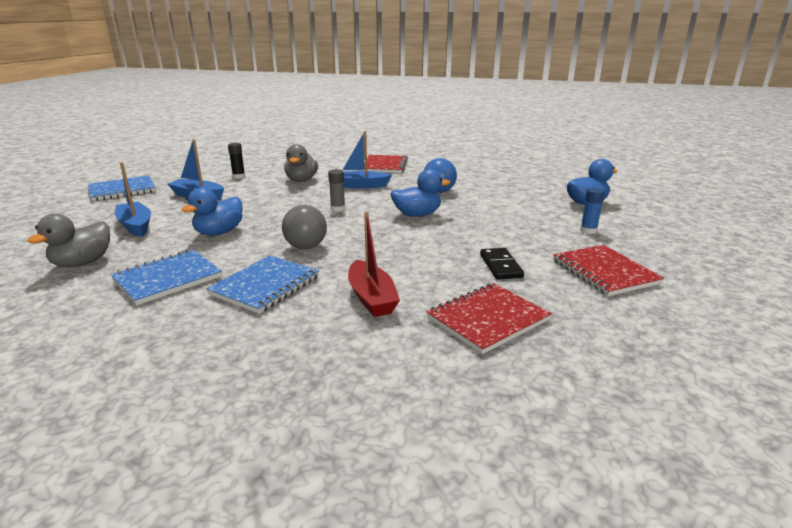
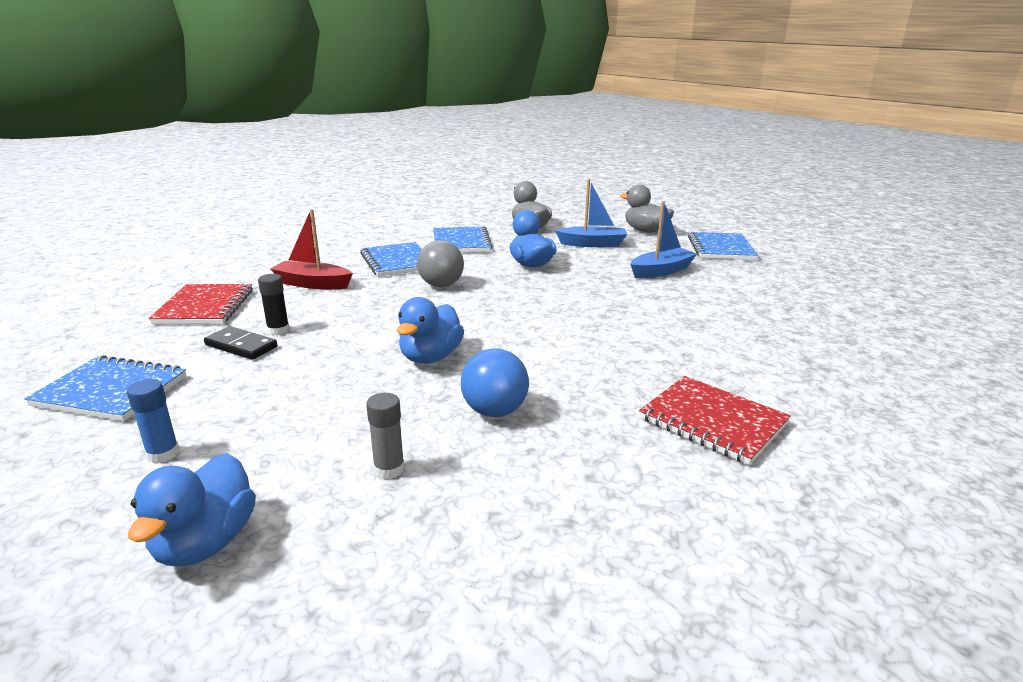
camera: 125 degrees right, 0 degrees up
black glue stick [228,143,245,179] -> black glue stick moved to [258,274,290,335]
grey duck [284,144,318,182] -> grey duck moved to [620,184,674,233]
grey glue stick [328,169,345,212] -> grey glue stick moved to [366,393,405,479]
blue boat [343,131,392,189] -> none
red notebook [553,245,664,296] -> blue notebook [24,355,186,421]

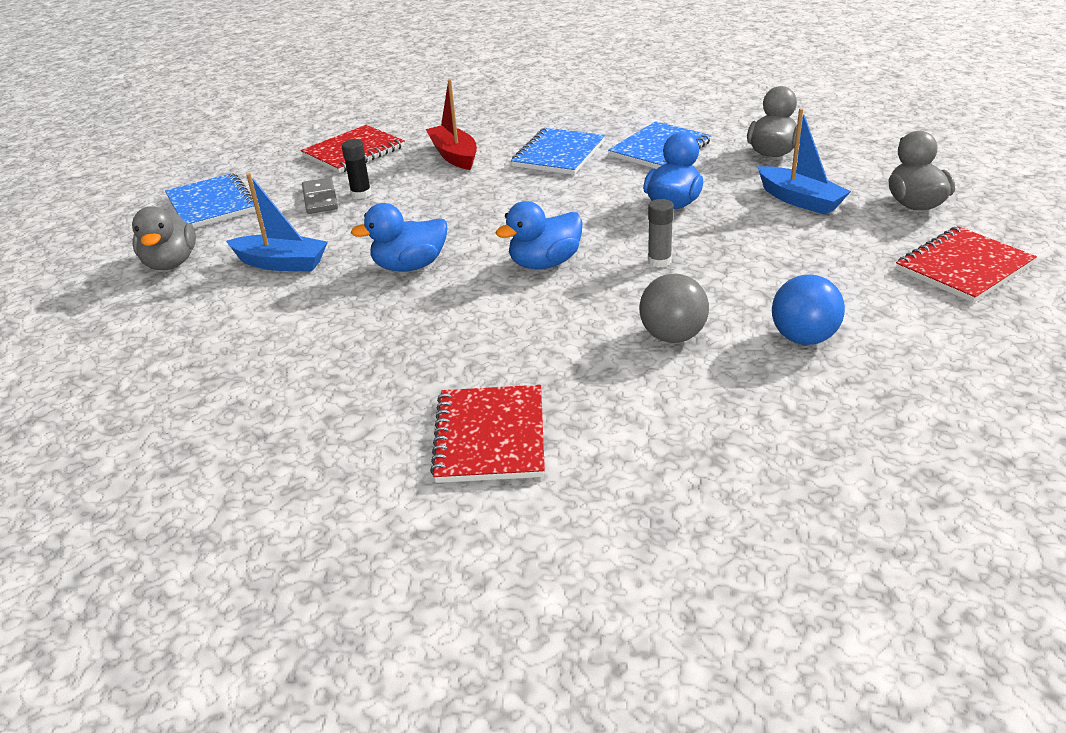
camera: 50 degrees right, 10 degrees up
blue glue stick [127,379,179,463] -> grey duck [132,207,196,270]
blue duck [128,453,256,566] -> blue duck moved to [495,201,583,269]
black domino [204,326,277,360] -> grey domino [302,177,338,214]
grey glue stick [366,393,405,479] -> grey glue stick moved to [648,199,674,268]
grey ball [417,240,464,287] -> grey ball moved to [639,274,709,343]
blue ball [461,348,529,417] -> blue ball moved to [772,274,845,345]
blue boat [630,201,697,278] -> blue boat moved to [226,173,328,272]
blue notebook [688,232,758,260] -> red notebook [896,226,1037,303]

